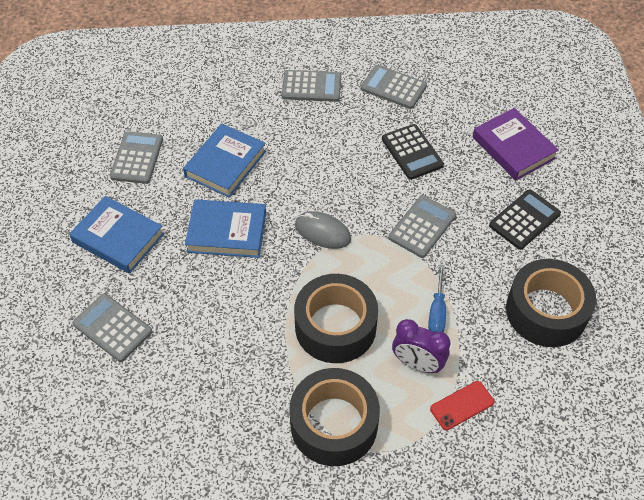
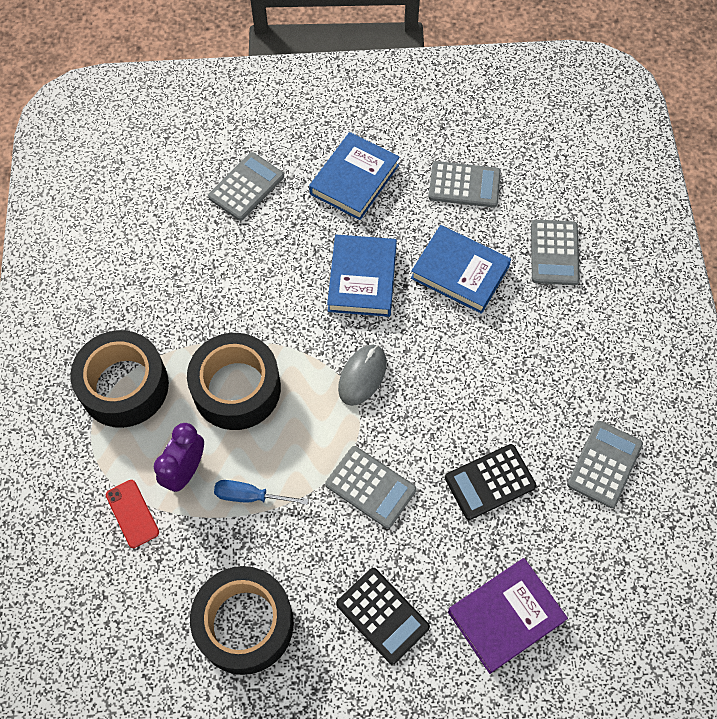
camera: 90 degrees right, 10 degrees up
grey calculator [282,70,341,102] -> grey calculator moved to [531,220,580,285]

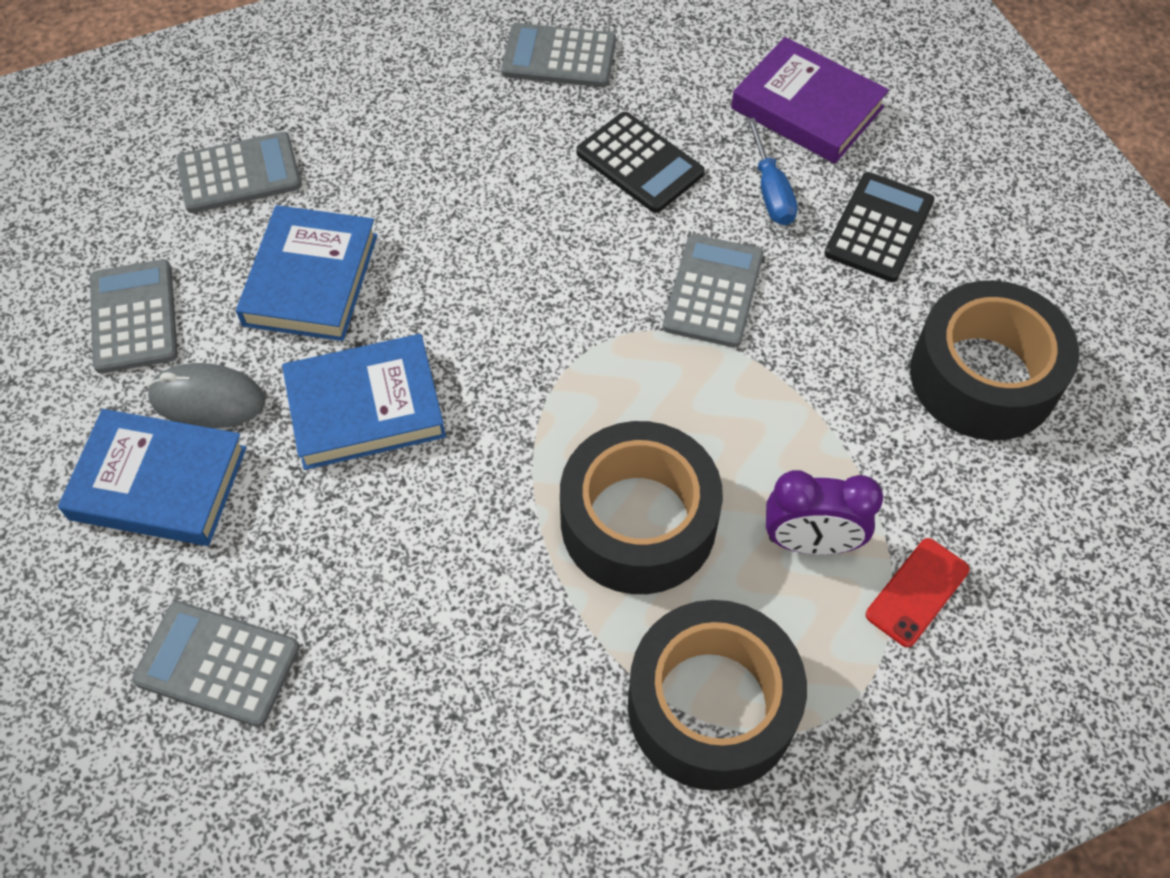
camera: 110 degrees left, 5 degrees down
blue screwdriver [214,480,309,505] -> blue screwdriver moved to [746,118,798,225]
grey mouse [338,345,387,406] -> grey mouse moved to [147,363,265,428]

